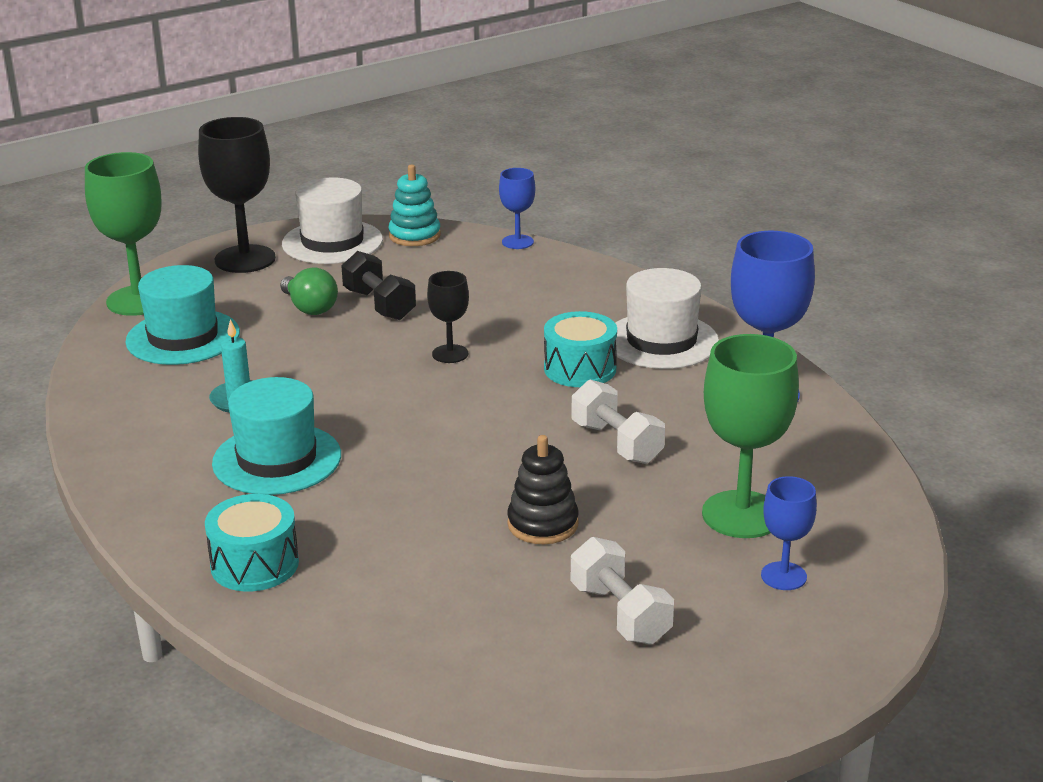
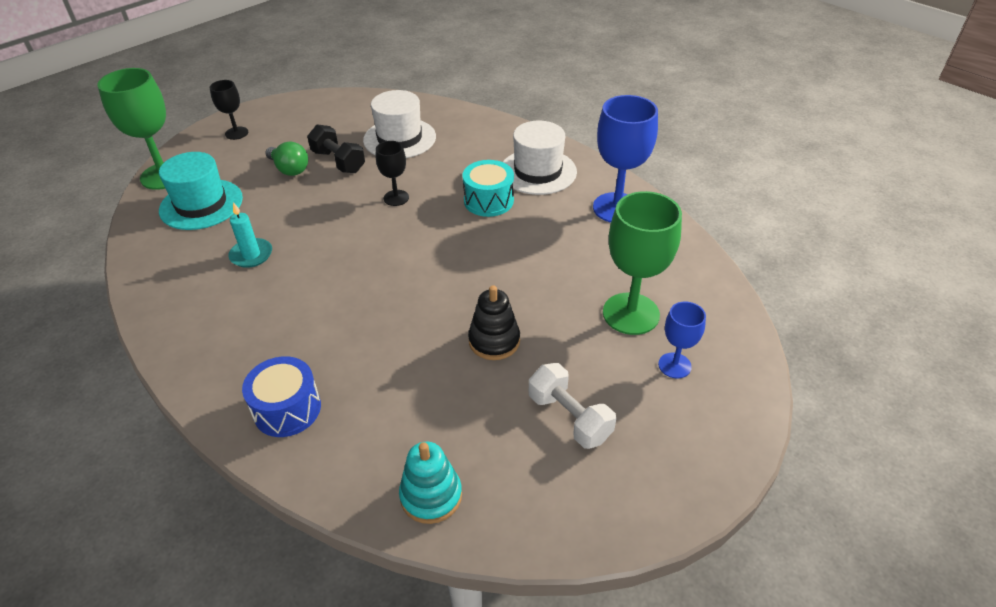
camera: 10 degrees left, 15 degrees up
black goblet [198,117,276,273] -> black goblet [210,80,248,140], size x0.54
turquoise drum [205,494,299,591] -> blue drum [242,356,321,437]
turquoise hat [212,377,341,495] -> none
white hat [282,177,383,264] -> white hat moved to [363,90,436,158]
turquoise stacking toy [388,165,441,246] -> turquoise stacking toy moved to [399,442,462,524]
blue goblet [499,168,535,249] -> none
white dumbbell [572,380,665,464] -> none

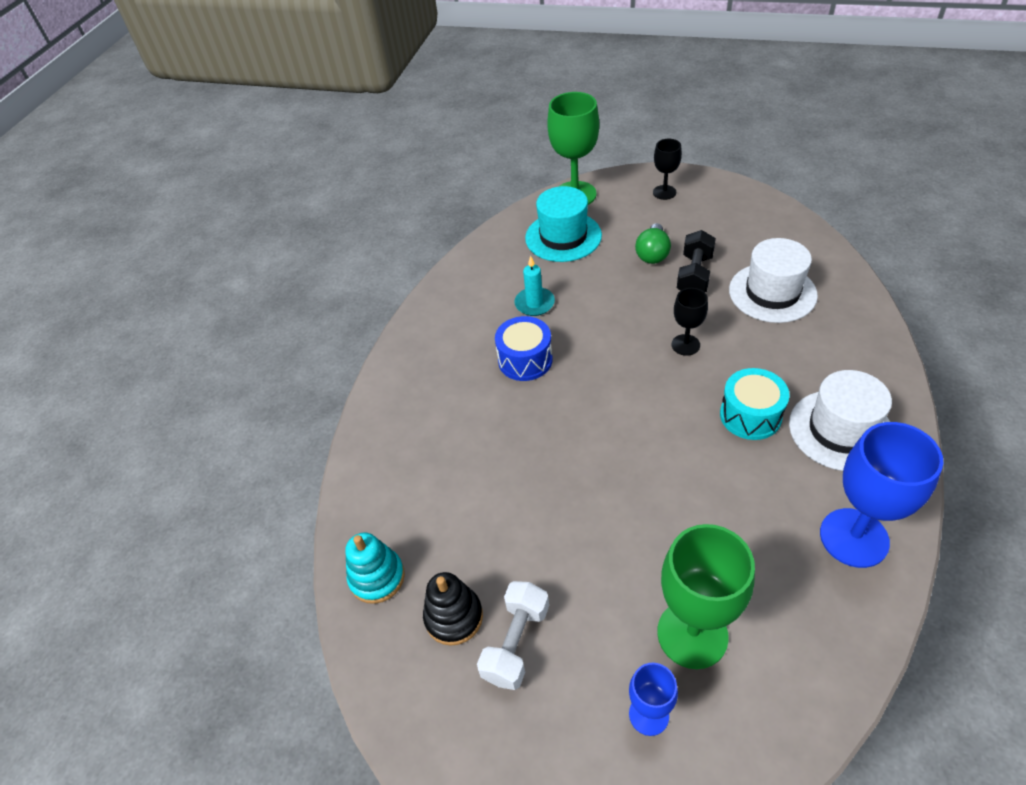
camera: 65 degrees right, 5 degrees up
blue drum [242,356,321,437] -> blue drum moved to [495,316,553,381]
black stacking toy [468,285,520,360] -> black stacking toy moved to [423,572,483,646]

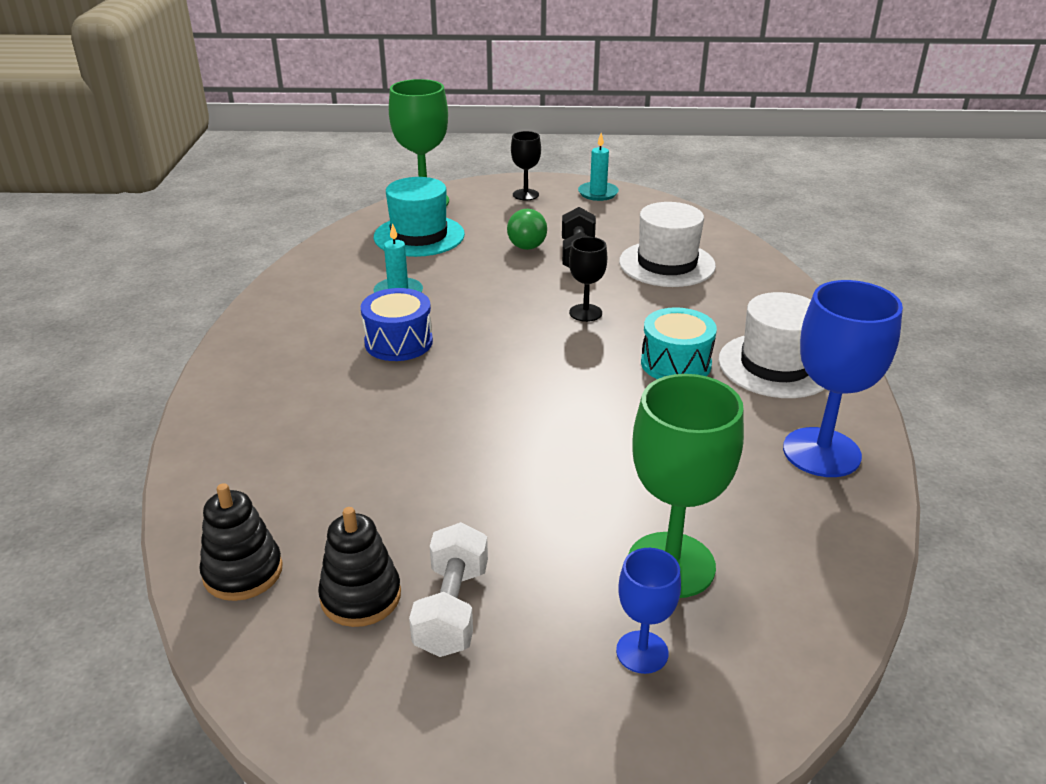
camera: 20 degrees left, 15 degrees down
turquoise stacking toy [345,533,405,604] -> black stacking toy [199,483,283,601]
none -> turquoise candle [578,133,619,201]

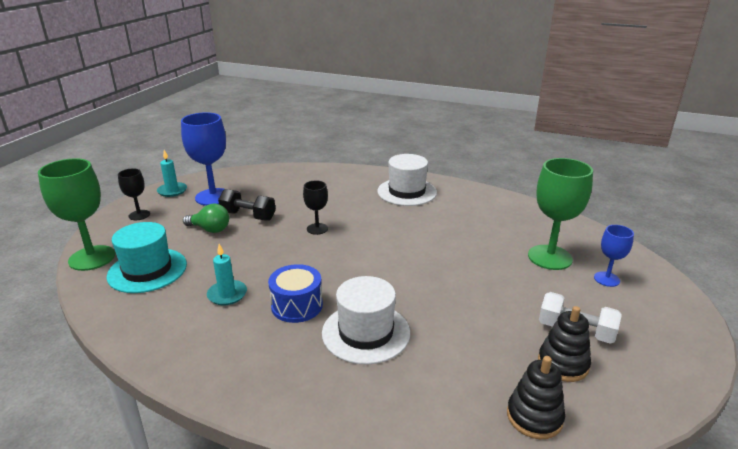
camera: 70 degrees left, 5 degrees down
white hat [619,202,716,287] -> white hat moved to [322,276,410,365]
turquoise drum [641,307,717,379] -> none
blue goblet [783,280,903,477] -> blue goblet moved to [181,112,226,206]

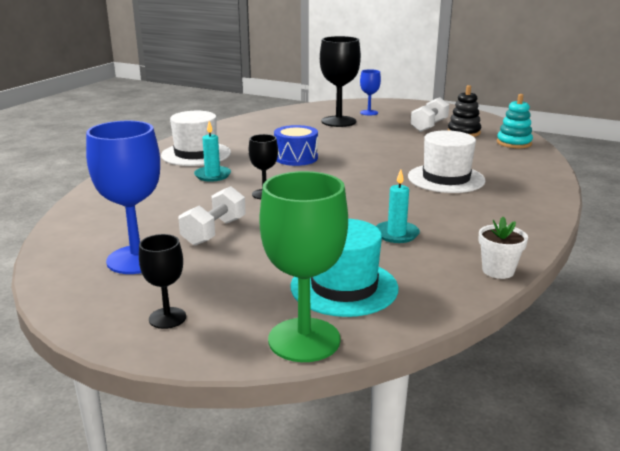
camera: 85 degrees left, 5 degrees down
turquoise candle [157,150,187,197] -> turquoise candle moved to [194,121,231,182]
green light bulb [183,204,229,233] -> none
black dumbbell [218,189,276,221] -> white dumbbell [179,186,246,246]
blue drum [268,264,323,323] -> blue drum moved to [274,125,318,166]
black stacking toy [507,356,565,439] -> turquoise stacking toy [497,94,533,148]
green goblet [528,158,593,270] -> black goblet [320,36,361,127]
none -> white flower pot [478,217,528,279]

